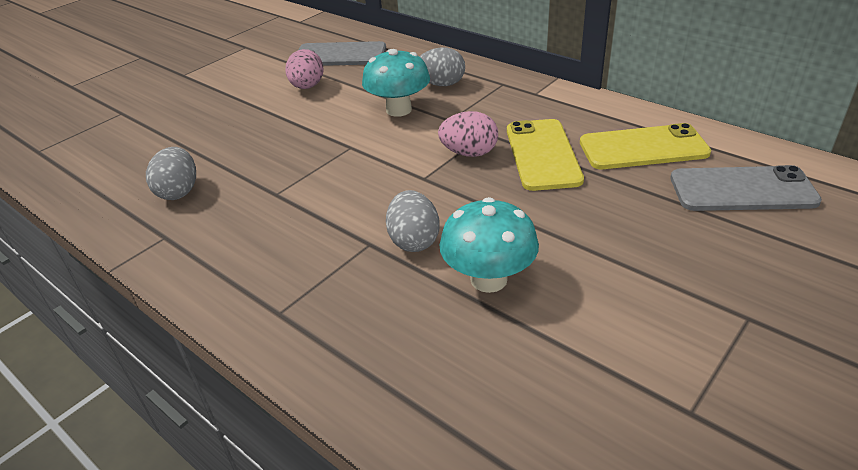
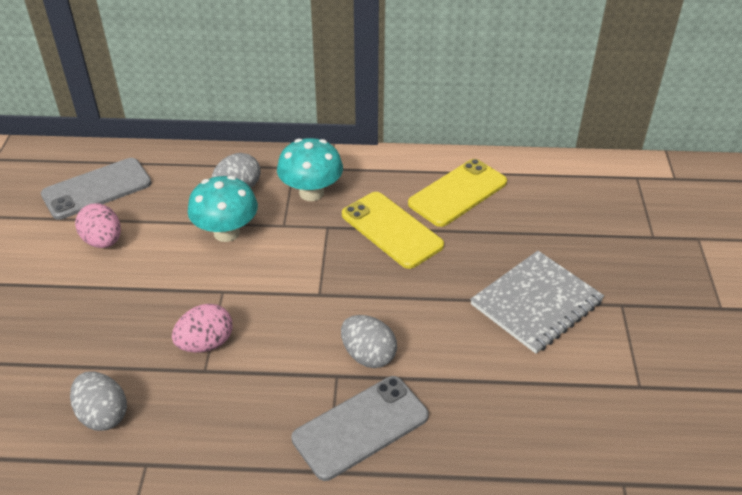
camera: 40 degrees left, 5 degrees up
pink egg [438,111,498,157] -> pink egg moved to [172,304,232,353]
turquoise mushroom [439,197,539,293] -> turquoise mushroom moved to [277,138,343,201]
grey phone [670,165,822,211] -> grey phone moved to [292,376,429,481]
none -> grey notebook [470,251,604,354]

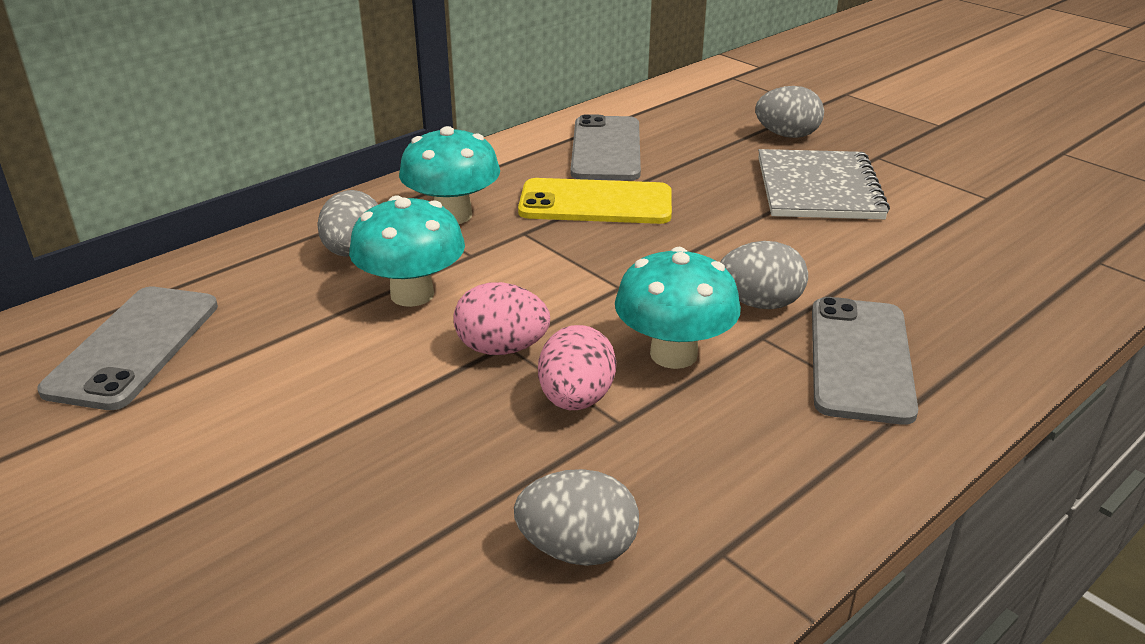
camera: 45 degrees left, 10 degrees down
pink egg [75,203,121,248] -> pink egg moved to [453,282,550,355]
yellow phone [408,159,507,227] -> grey phone [571,114,641,181]
none -> turquoise mushroom [615,247,741,369]
none -> grey egg [755,86,824,138]

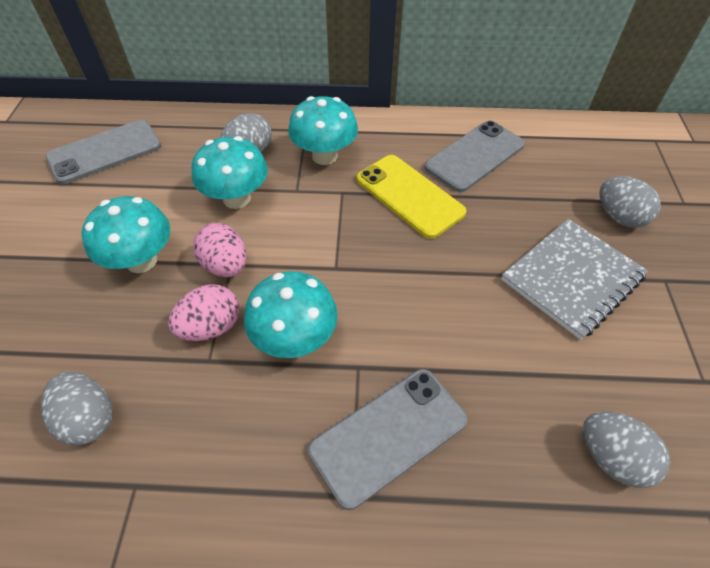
camera: 45 degrees right, 20 degrees up
grey egg [720,241,808,309] -> grey egg moved to [583,411,670,488]
none -> turquoise mushroom [82,196,170,273]

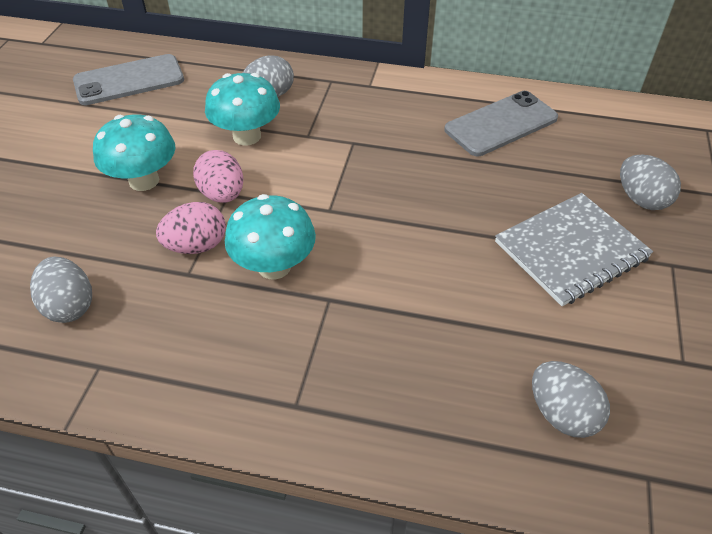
camera: 10 degrees right, 5 degrees down
turquoise mushroom [288,96,358,165] -> none
grey phone [308,369,468,510] -> none
yellow phone [357,155,467,239] -> none

